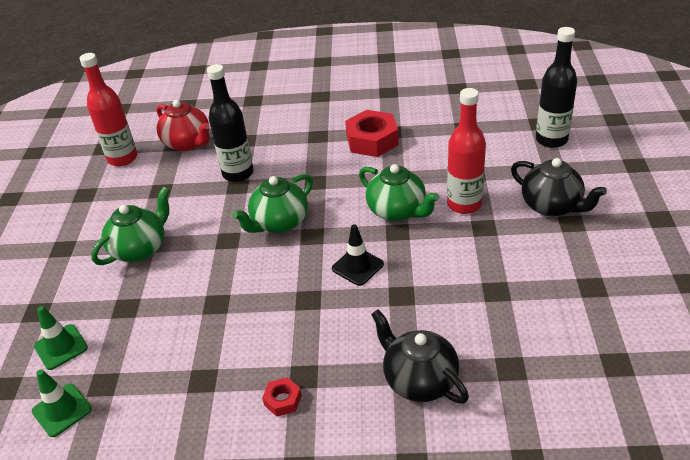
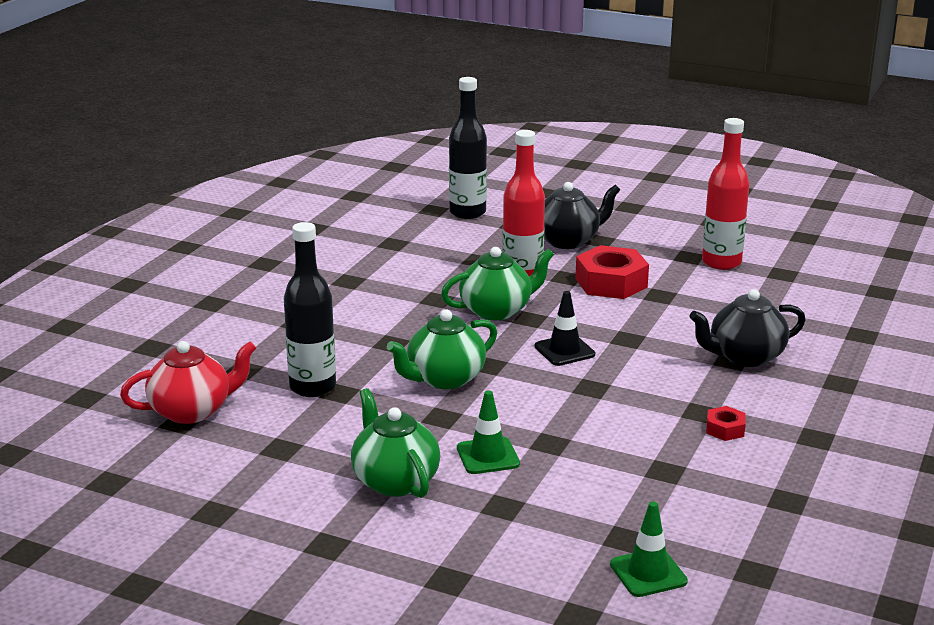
camera: 70 degrees left, 15 degrees down
green traffic cone [34,306,88,370] -> green traffic cone moved to [457,390,520,474]
red bottle [80,53,137,166] -> red bottle moved to [702,118,749,270]
green teapot [232,174,313,233] -> green teapot turned 75 degrees clockwise [387,310,497,389]
red nut [345,110,399,157] -> red nut moved to [575,245,649,299]

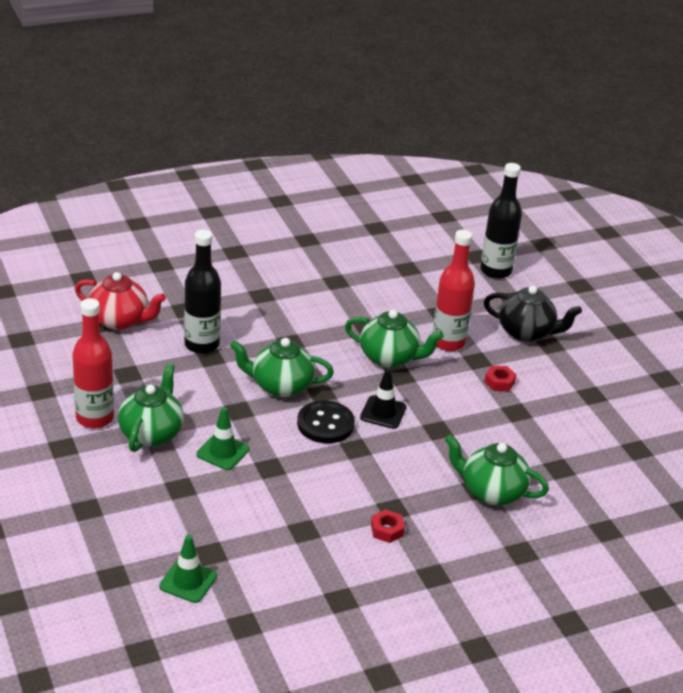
camera: 40 degrees right, 10 degrees up
red nut [575,245,649,299] -> red nut [484,366,517,391], size x0.49
black teapot [690,289,806,367] -> green teapot [445,434,549,505]
red bottle [702,118,749,270] -> red bottle moved to [72,298,114,429]
none -> black button [297,401,355,443]

